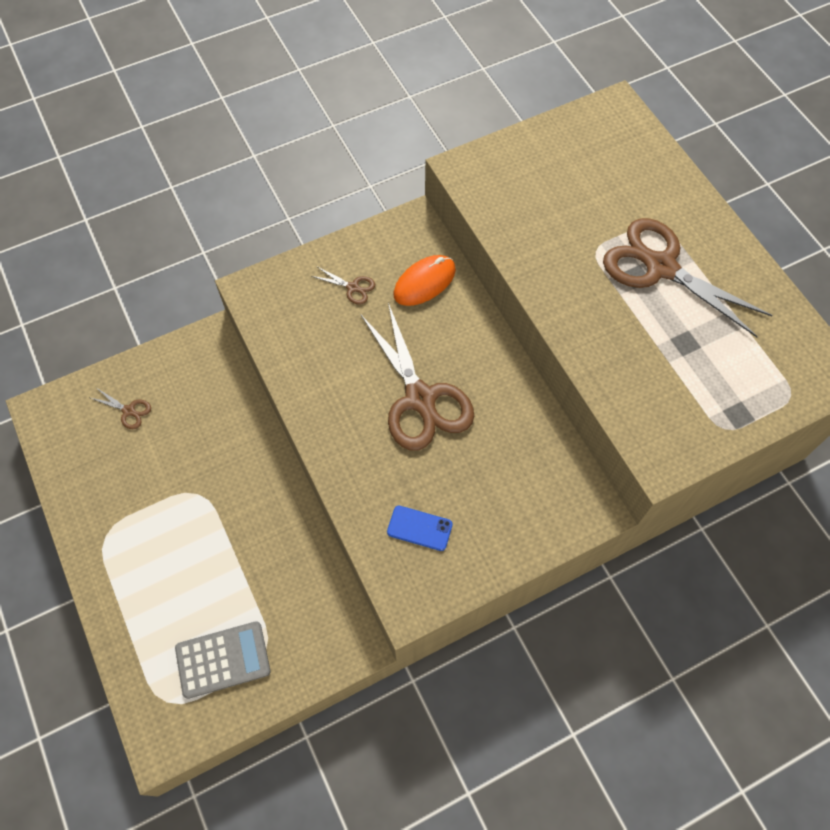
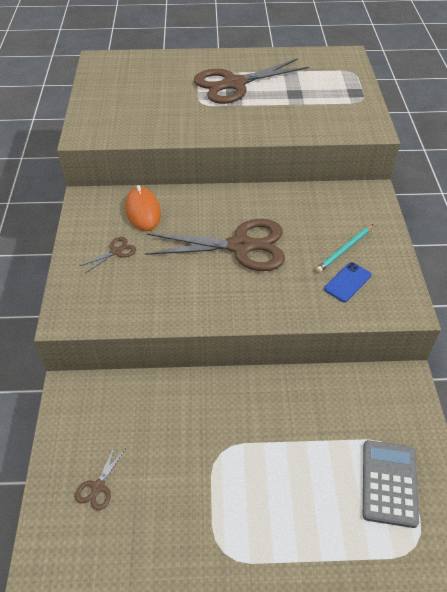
camera: 65 degrees left, 15 degrees down
brown scissors [91,389,151,429] -> brown scissors turned 150 degrees clockwise [75,443,127,510]
none -> turquoise pencil [316,224,374,273]

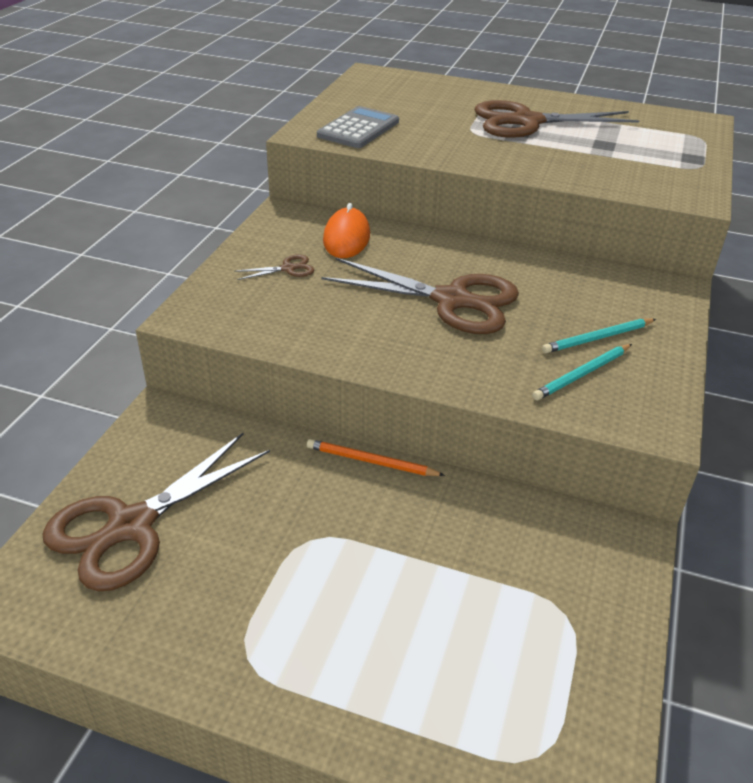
camera: 20 degrees right, 10 degrees down
brown scissors [75,443,127,510] -> brown scissors [43,433,270,591], size x2.43
blue phone [324,262,372,302] -> turquoise pencil [532,344,632,400]
grey calculator [363,440,419,528] -> grey calculator moved to [317,106,399,148]
none -> orange pencil [307,439,445,476]

